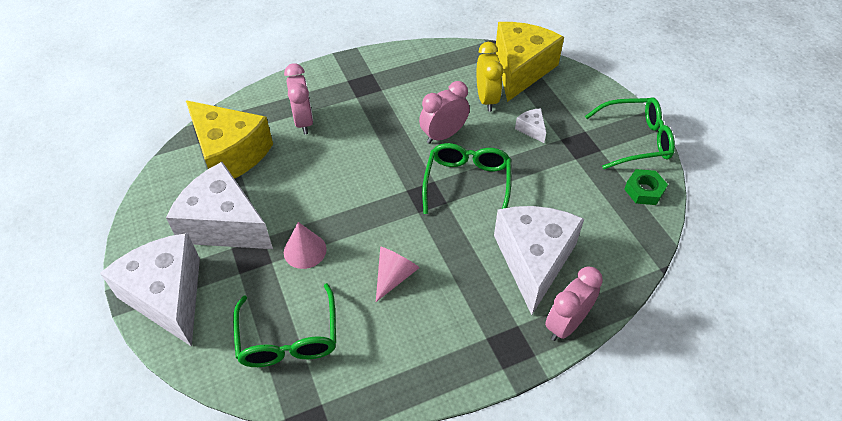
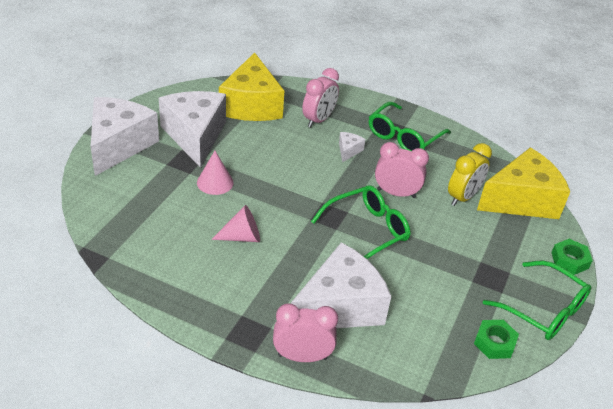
camera: 45 degrees right, 10 degrees down
green glasses [233,283,336,367] -> green glasses moved to [369,102,451,151]
white cheese [515,108,546,143] -> white cheese moved to [339,132,366,162]
none -> green nut [551,239,593,275]

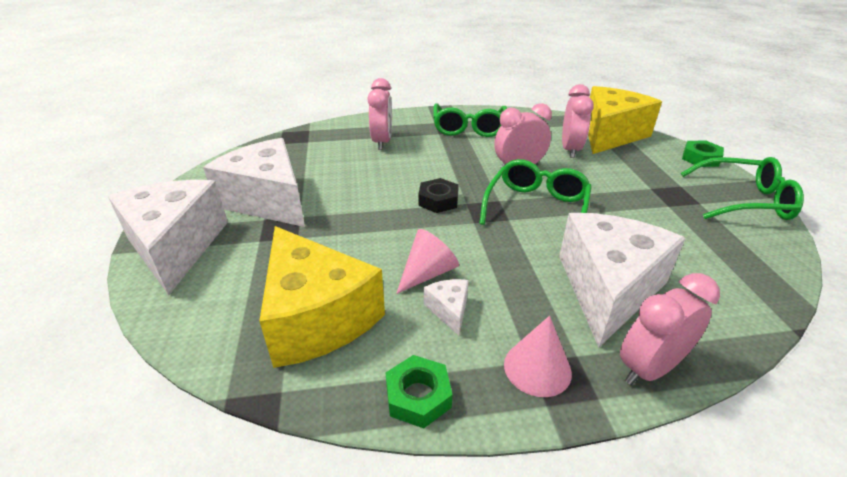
camera: 30 degrees left, 5 degrees down
pink cone [197,151,234,195] -> pink cone moved to [504,316,572,397]
yellow cheese [219,52,284,121] -> yellow cheese moved to [259,226,385,368]
white cheese [339,132,366,162] -> white cheese moved to [424,279,469,336]
yellow clock [448,143,492,206] -> pink clock [562,84,594,158]
green nut [474,320,519,359] -> green nut moved to [386,355,452,428]
none -> black nut [418,178,459,213]

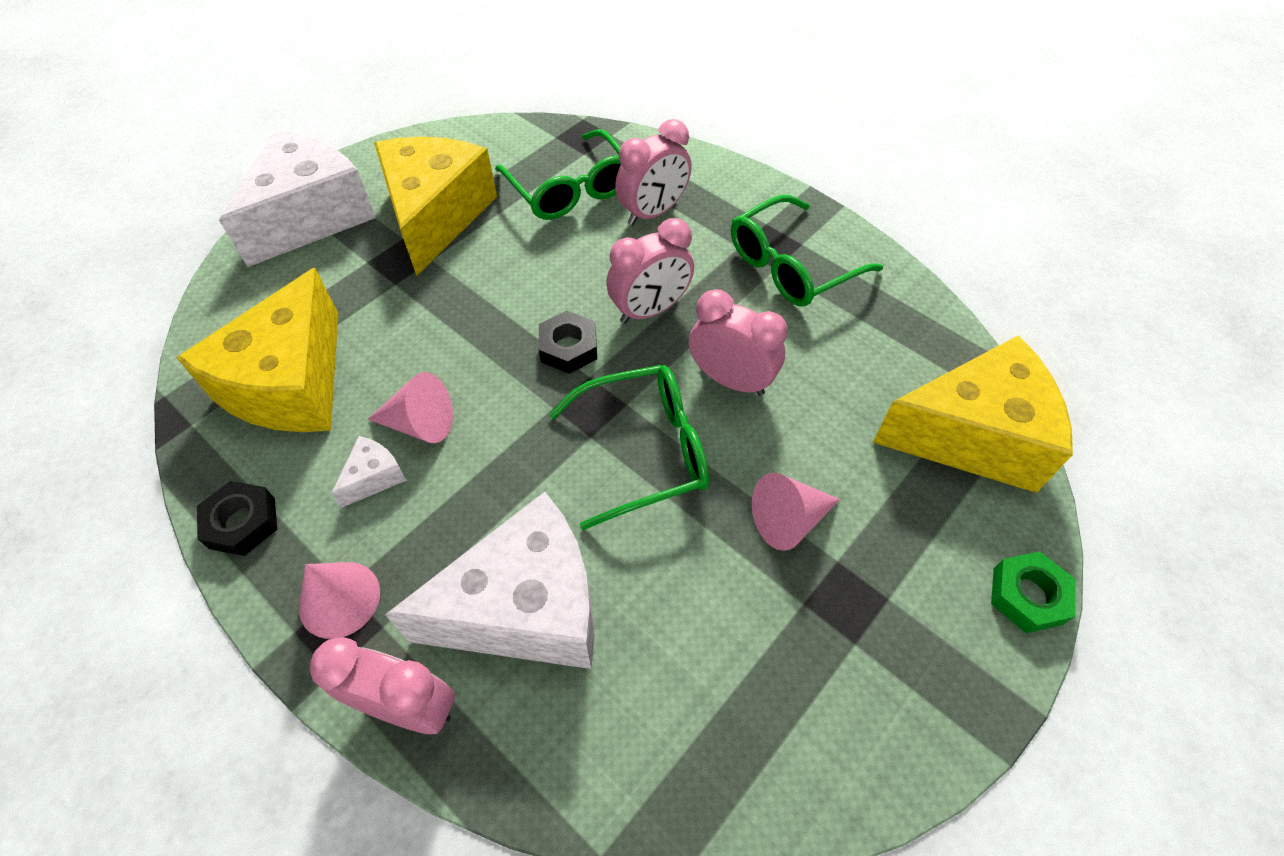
camera: 50 degrees right, 20 degrees up
white cheese [203,138,305,227] -> yellow cheese [374,137,497,276]
green nut [386,355,452,428] -> black nut [197,481,277,556]
pink clock [562,84,594,158] -> pink clock moved to [606,218,694,324]
green glasses [681,157,804,220] -> green glasses moved to [495,129,621,220]
none -> pink cone [752,473,840,551]

